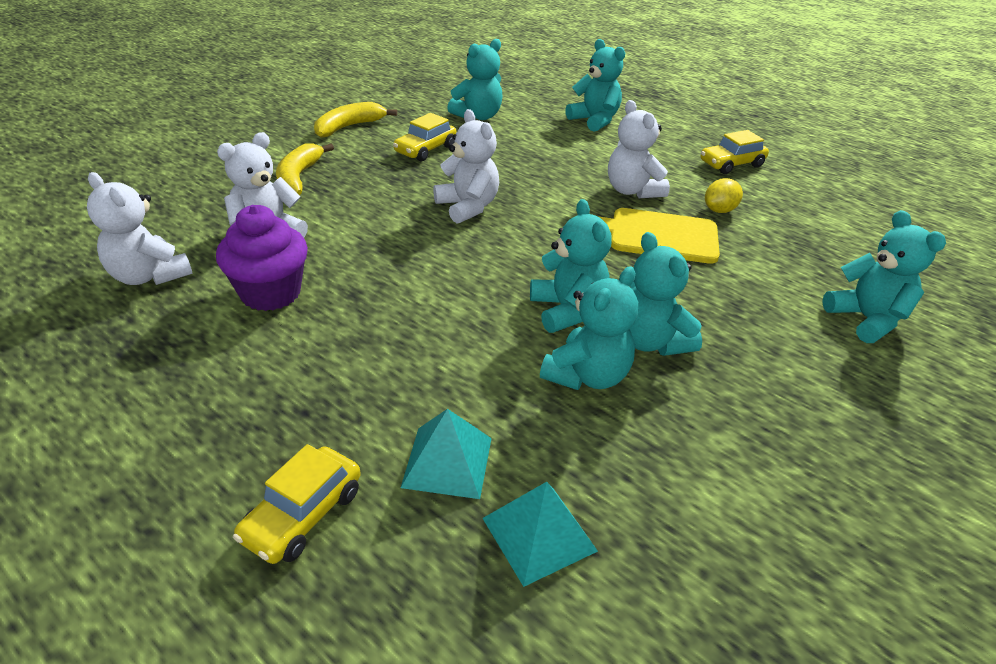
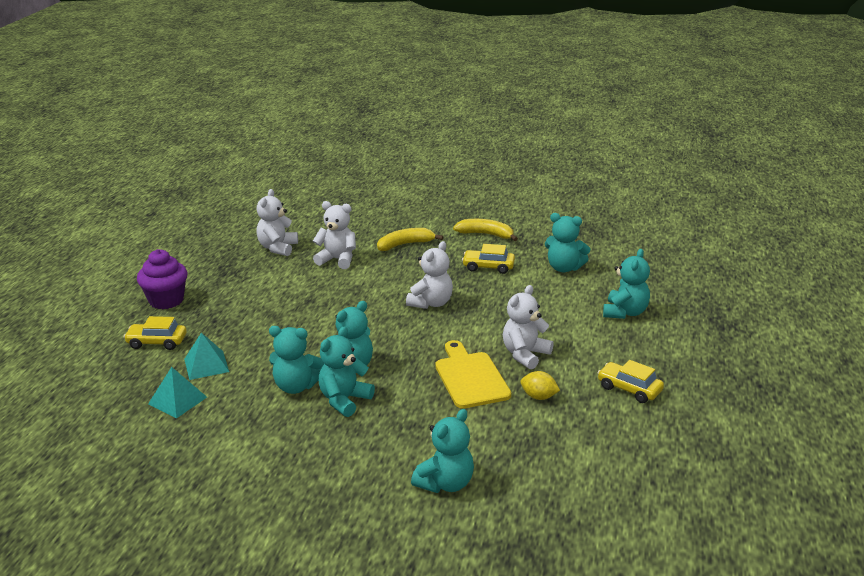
camera: 65 degrees right, 10 degrees down
purple cupcake [216,205,308,311] -> purple cupcake moved to [137,249,188,309]

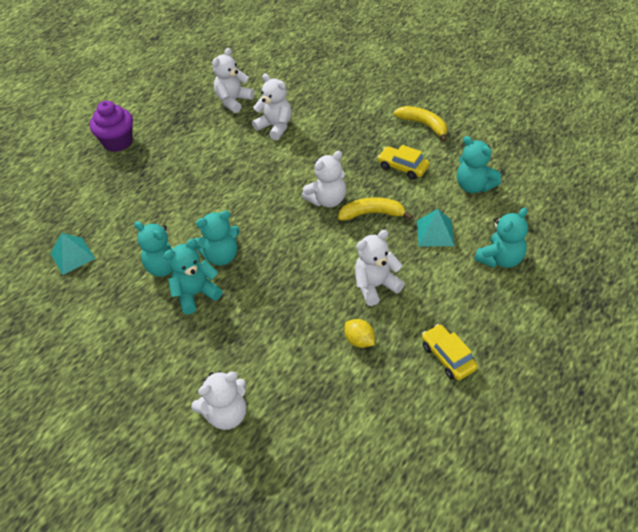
camera: 25 degrees right, 20 degrees up
yellow car [124,316,187,350] -> none
turquoise pyramid [184,333,229,380] -> turquoise pyramid moved to [417,209,454,247]
yellow banana [377,228,443,251] -> yellow banana moved to [338,197,413,221]
turquoise teddy bear [411,409,474,493] -> white teddy bear [191,371,246,430]
yellow cutting board [435,340,511,409] -> none

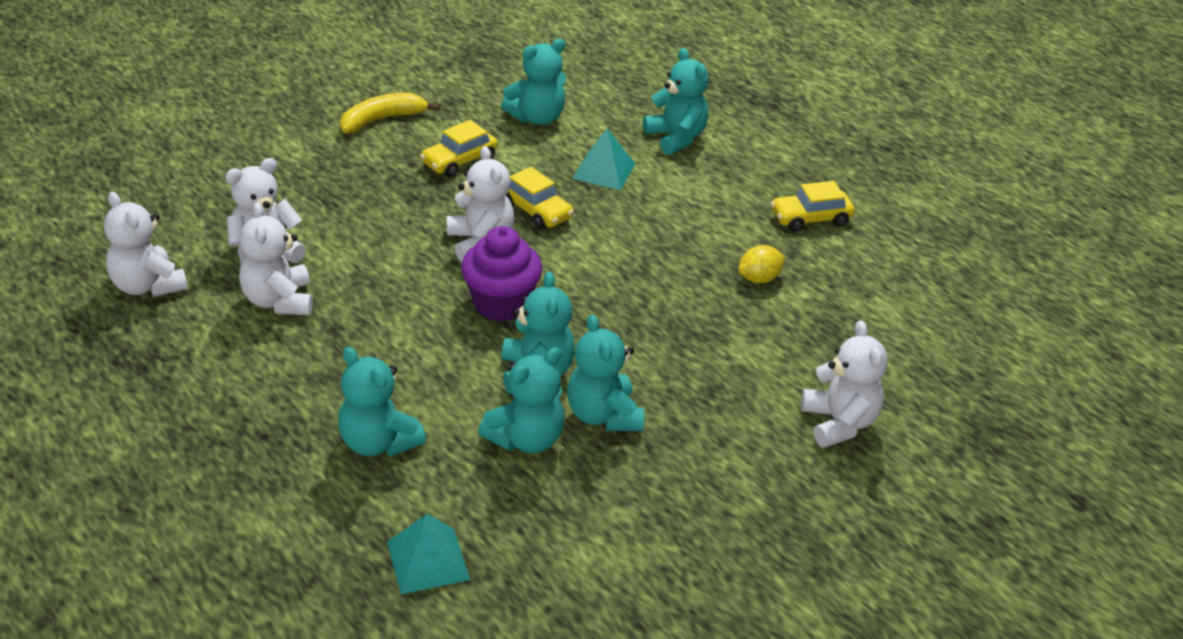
camera: 80 degrees left, 10 degrees down
purple cupcake [90,101,133,152] -> purple cupcake moved to [461,226,542,322]
yellow banana [338,197,413,221] -> yellow car [506,167,574,230]
white teddy bear [355,230,405,306] -> white teddy bear moved to [239,202,313,315]
none -> turquoise teddy bear [338,347,426,456]

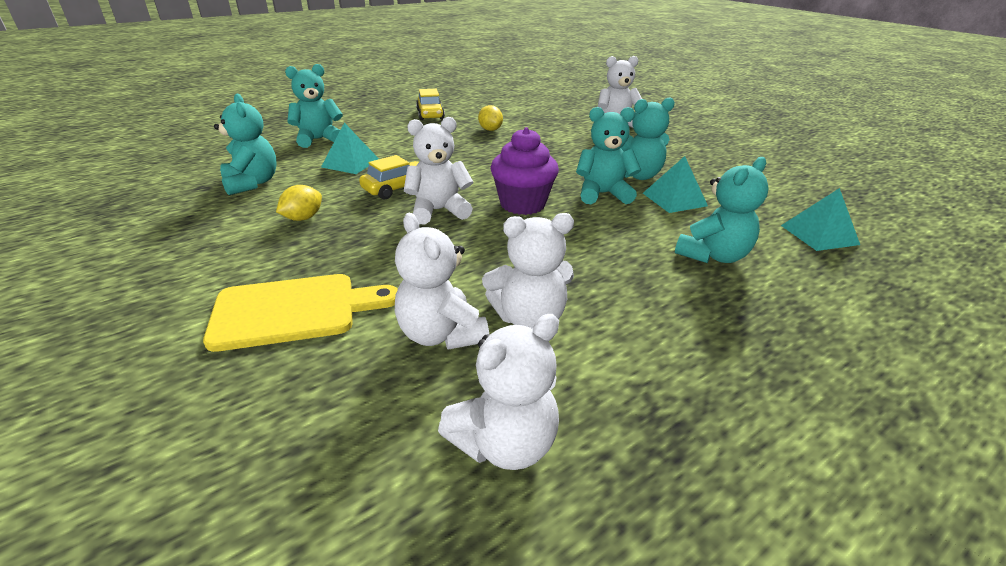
camera: 85 degrees left, 5 degrees down
yellow banana [340,93,440,133] -> none
yellow car [420,120,498,177] -> yellow lemon [276,185,322,221]
turquoise teddy bear [478,347,565,453] -> turquoise pyramid [643,156,708,213]
none -> yellow cutting board [203,274,398,352]

